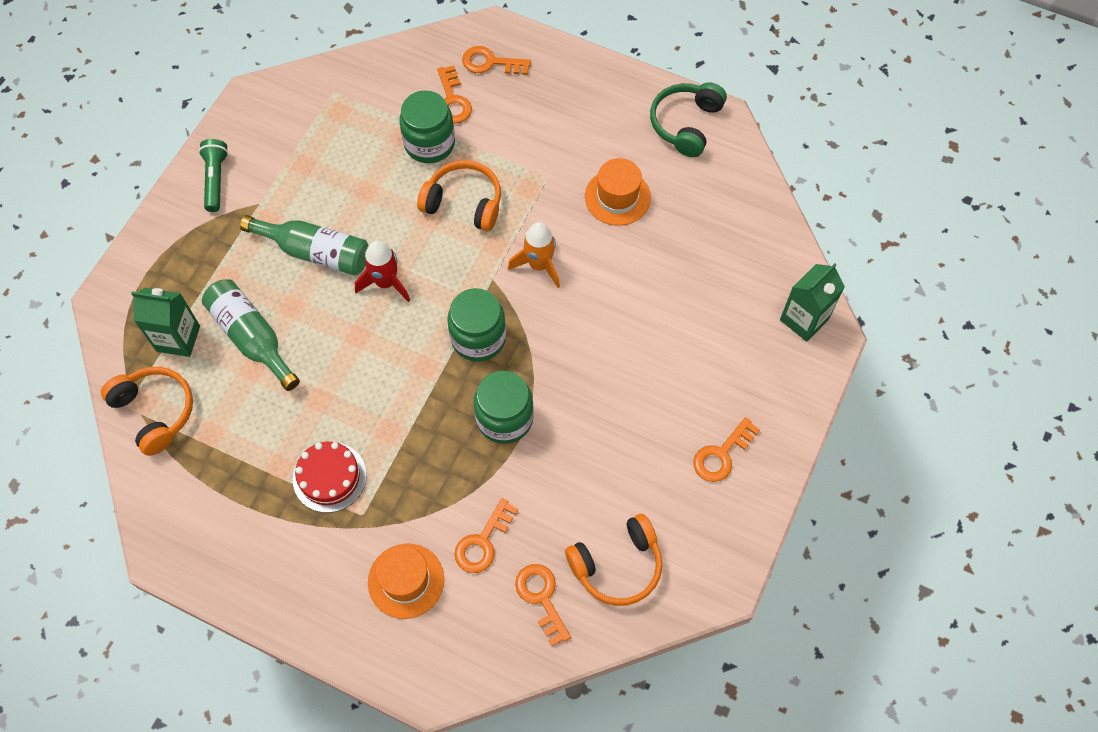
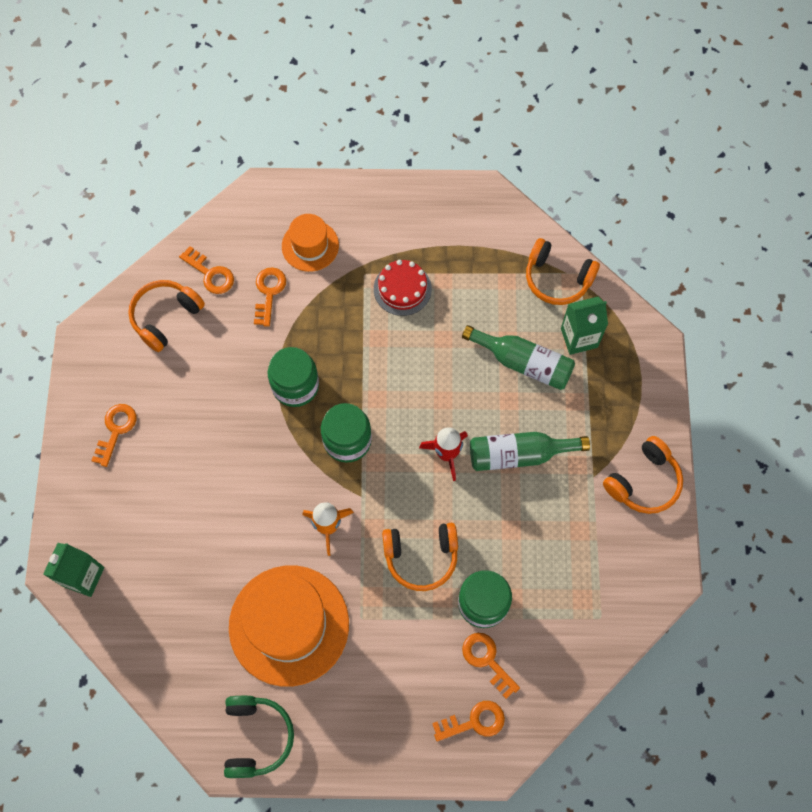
camera: 155 degrees right, 5 degrees up
green flashlight [199,139,228,212] -> orange headphones [603,436,683,514]
orange hat [585,158,651,226] -> orange hat [229,565,349,687], size x1.87

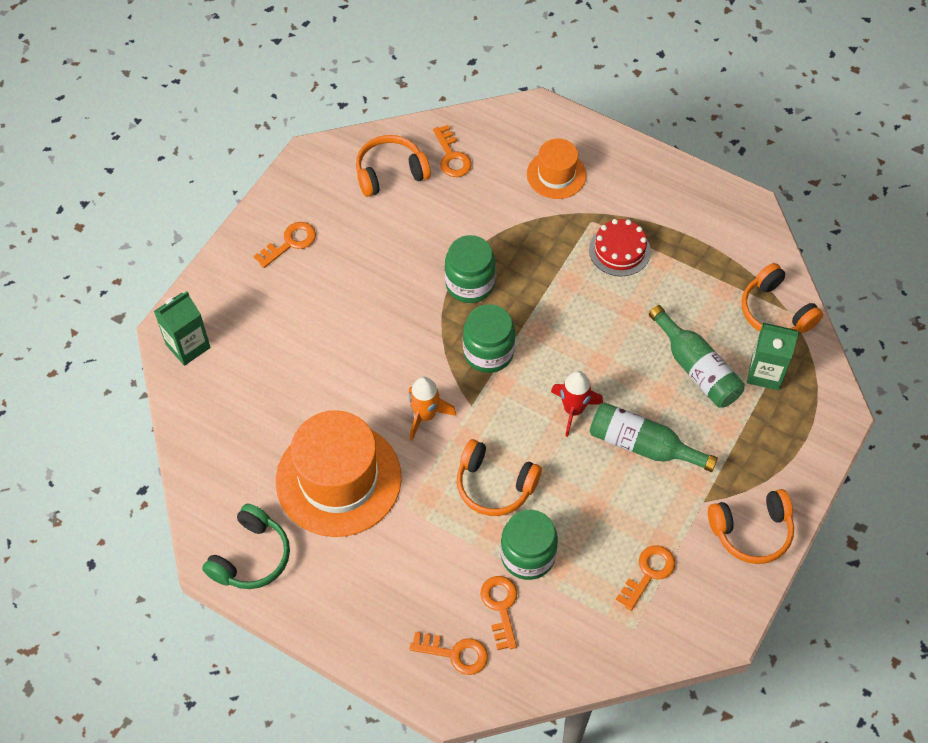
camera: 30 degrees right, 10 degrees down
orange key [254,267,286,327] -> orange key moved to [616,545,675,611]

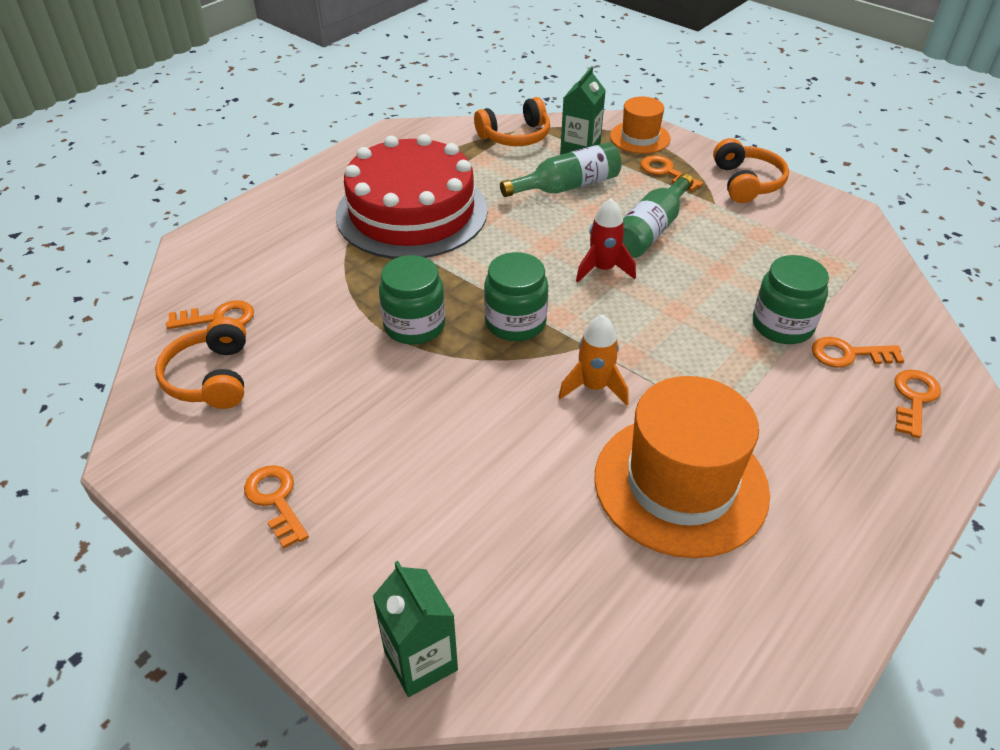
camera: 80 degrees left, 15 degrees down
green headphones [202,503,290,589] -> none
orange headphones [457,439,542,516] -> none
orange hat [527,139,587,199] -> orange hat moved to [610,96,671,154]
red cake [589,219,651,276] -> red cake [336,134,488,259], size x2.25
orange key [616,545,675,611] -> orange key moved to [640,155,703,191]

